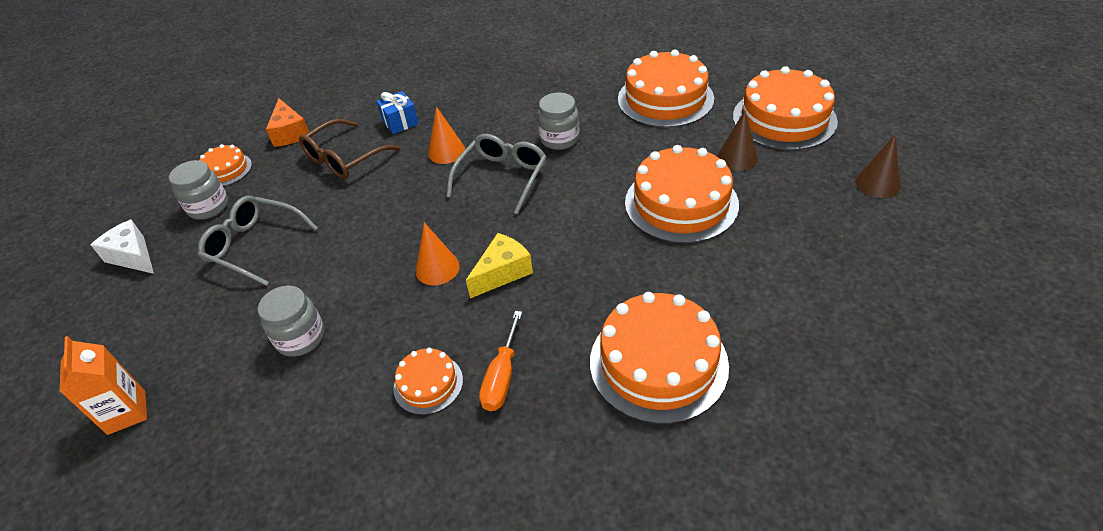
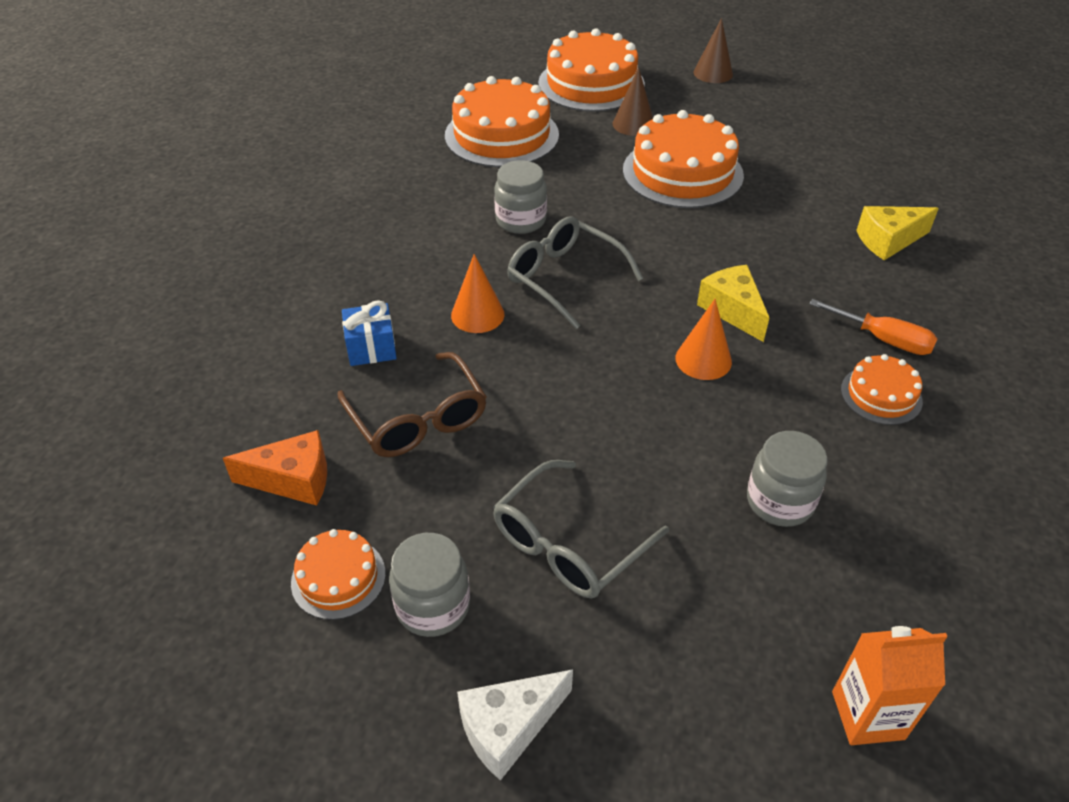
camera: 75 degrees left, 0 degrees up
orange cake [590,292,729,424] -> yellow cheese [856,206,939,260]

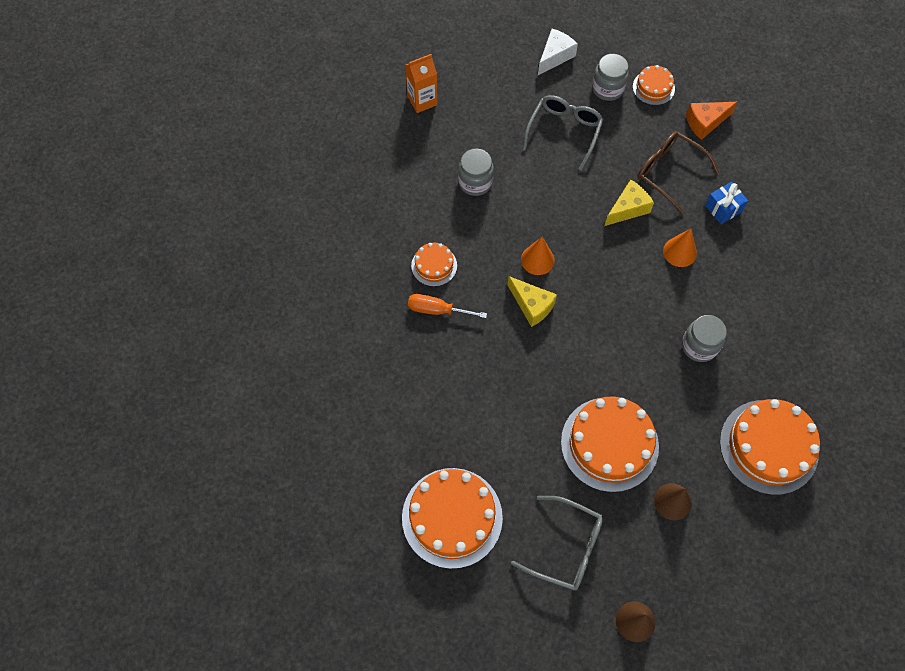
camera: 160 degrees right, 20 degrees up
grey glasses [507,216,644,329] -> grey glasses moved to [511,496,603,591]
orange cake [538,28,645,112] -> orange cake moved to [402,468,503,569]
yellow cheese [856,206,939,260] -> yellow cheese moved to [604,180,654,226]

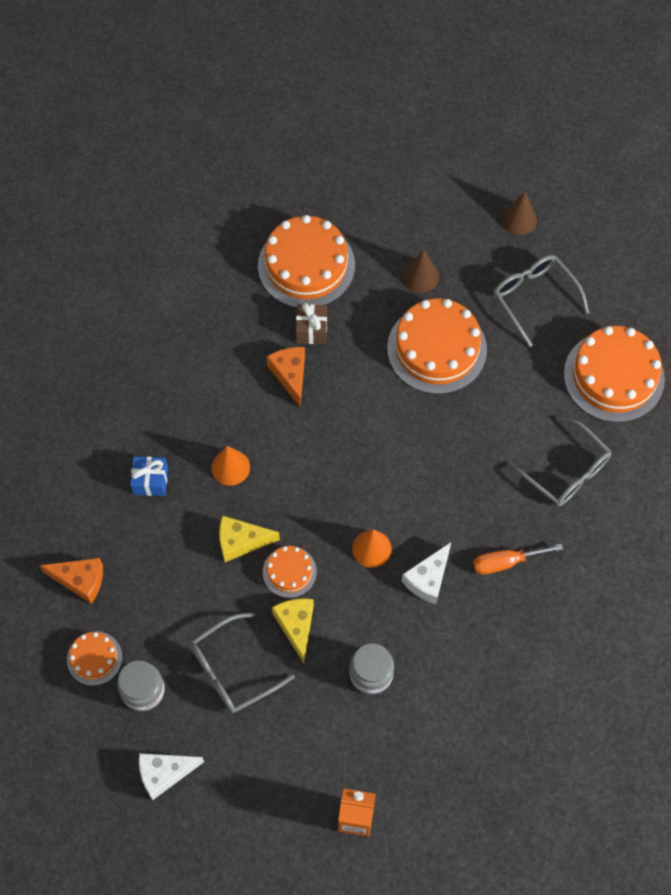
camera: 145 degrees left, 0 degrees up
orange screwdriver [408,294,487,318] -> orange screwdriver turned 120 degrees clockwise [473,544,563,575]
orange cake [411,243,457,287] -> orange cake moved to [263,546,317,598]
yellow cheese [507,276,557,327] -> yellow cheese moved to [272,598,314,663]
brown glasses [637,131,720,214] -> none
grey jar [682,315,727,362] -> orange cheese [267,347,305,407]
none -> brown gift [296,303,327,344]
none -> white cheese [402,542,451,604]
none -> grey glasses [507,416,612,506]

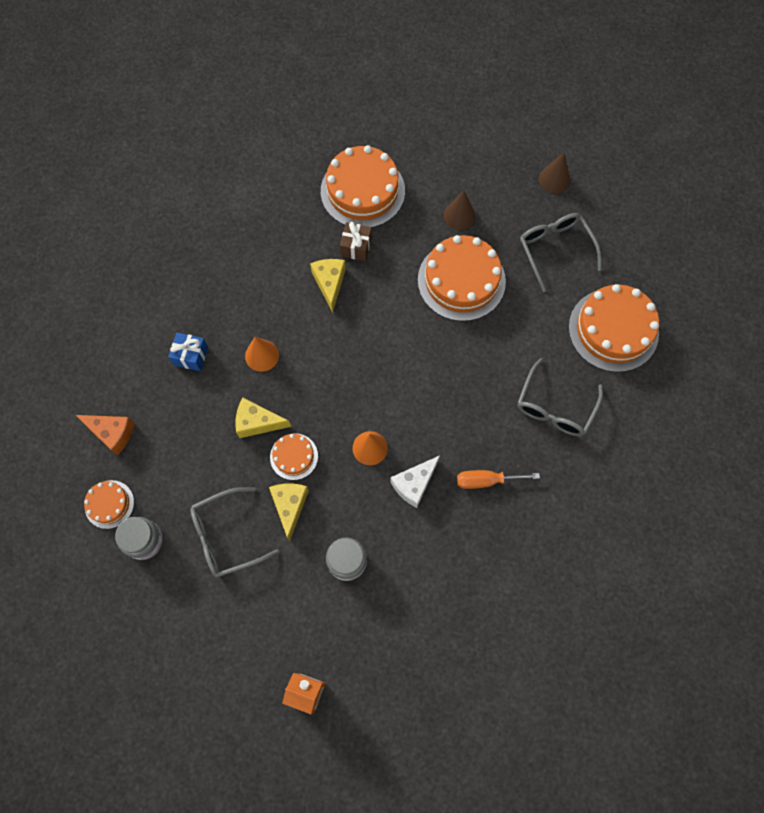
camera: 10 degrees right, 5 degrees up
white cheese [139,753,204,800] -> none
orange cheese [267,347,305,407] -> yellow cheese [310,259,346,313]
grey glasses [507,416,612,506] -> grey glasses turned 60 degrees clockwise [518,358,603,436]

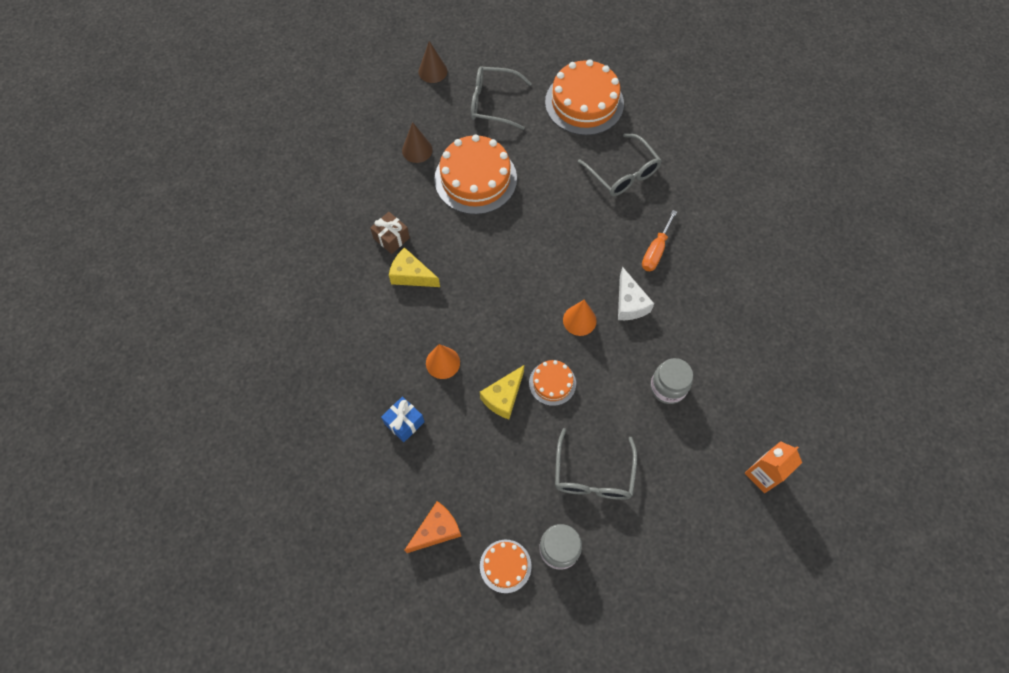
camera: 60 degrees left, 5 degrees down
yellow cheese [269,483,309,541] -> none
orange cake [321,145,405,228] -> none

